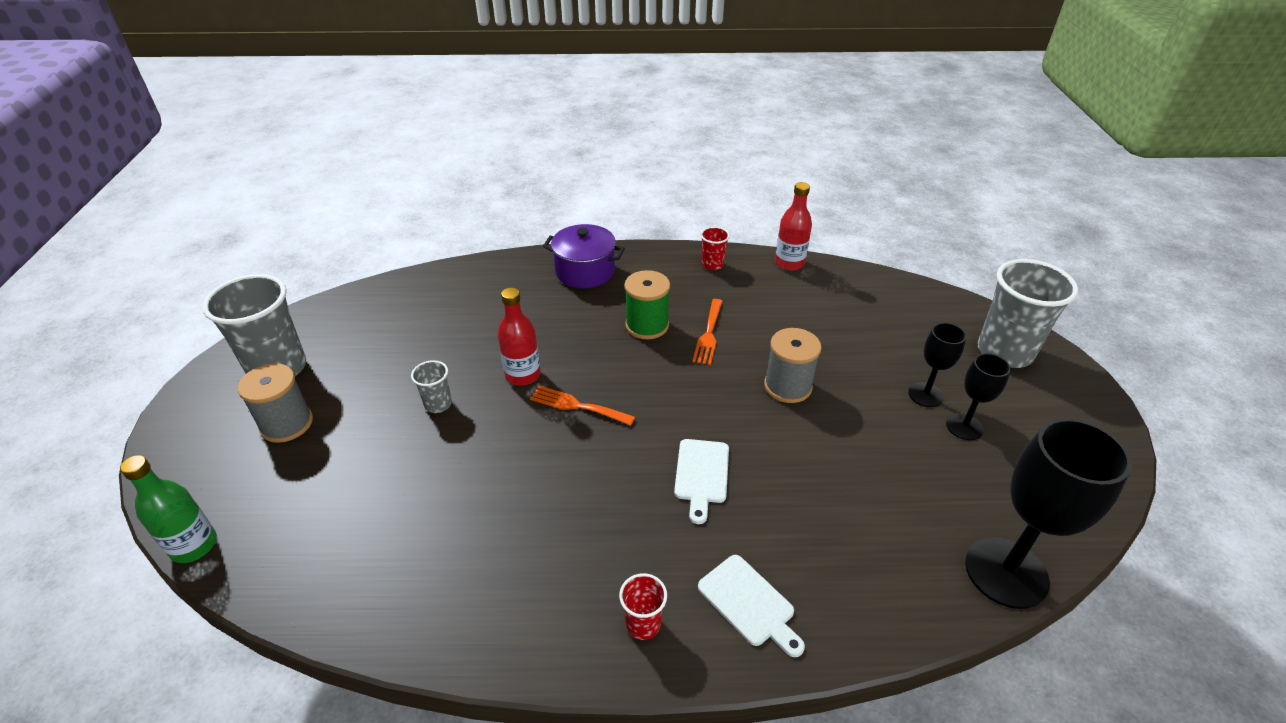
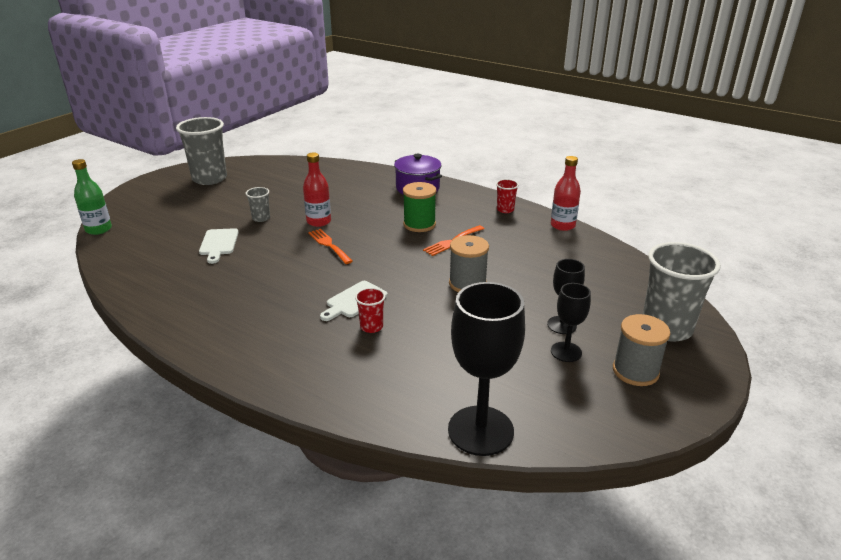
camera: 35 degrees right, 10 degrees down
grey spool [238,363,313,443] -> grey spool moved to [613,314,670,386]
red cup [619,573,667,640] -> red cup moved to [355,288,386,333]
white cutting board [698,555,805,657] -> white cutting board moved to [199,228,239,264]

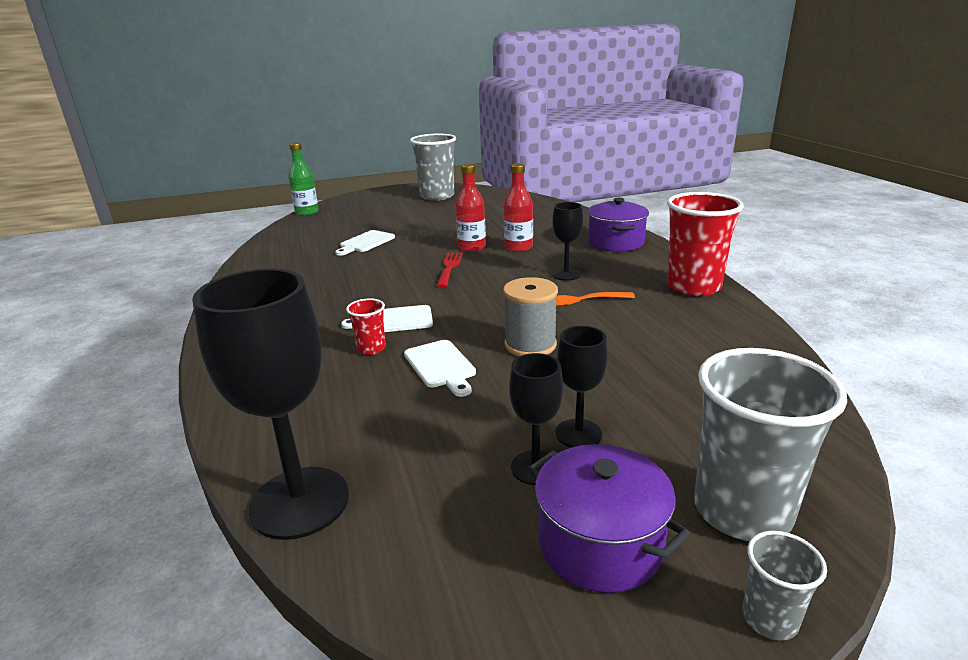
camera: 40 degrees right, 5 degrees down
grey cup [245,187,270,222] -> grey cup moved to [742,531,827,641]
orange fork [308,229,353,264] -> red fork [437,252,463,288]
green spool [403,182,436,232] -> black goblet [552,202,583,281]
red cup [496,179,519,213] -> red cup [666,192,744,296], size x2.15
red bottle [551,156,581,231] -> red bottle moved to [504,163,533,252]
grey spool [613,314,670,386] -> purple pot [528,444,690,593]
none -> white cutting board [404,340,476,397]

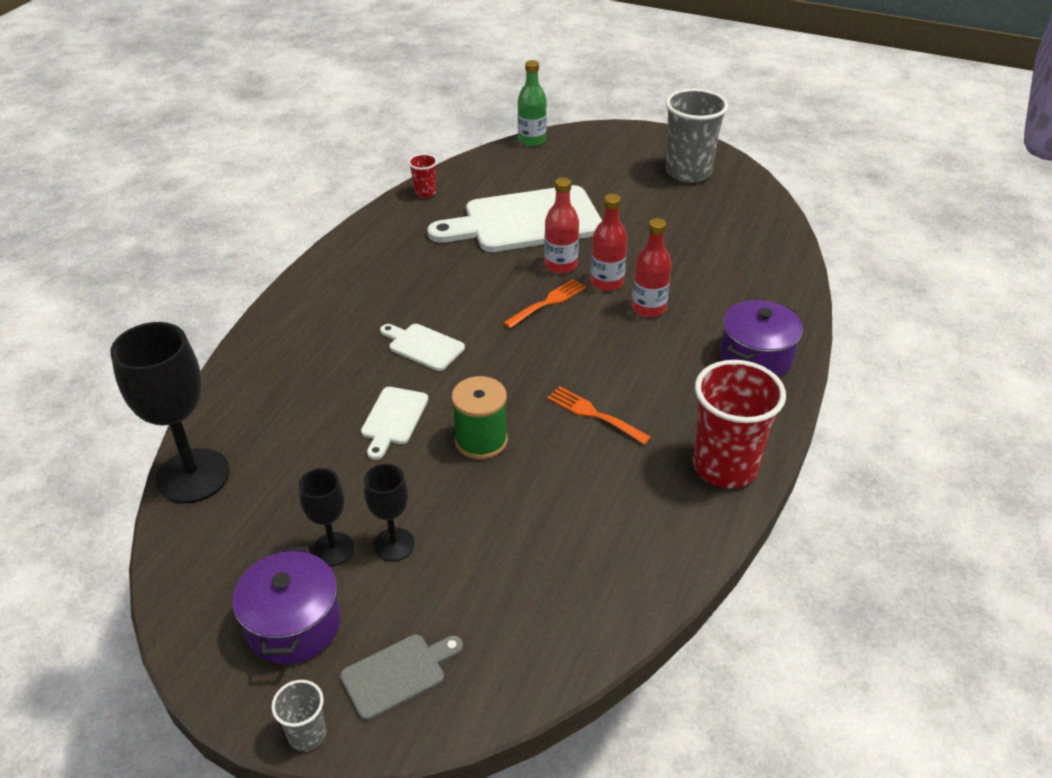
camera: 40 degrees right, 15 degrees up
white cutting board [335,230,395,256] -> white cutting board [428,185,602,252], size x2.20
red cup [346,298,386,355] -> red cup moved to [408,154,437,198]
red fork [437,252,463,288] -> orange fork [503,279,586,329]
grey spool [503,277,558,356] -> green spool [452,376,508,459]
black goblet [552,202,583,281] -> none
grey cup [694,348,847,541] -> grey cutting board [340,635,463,721]
none -> red bottle [544,177,579,274]

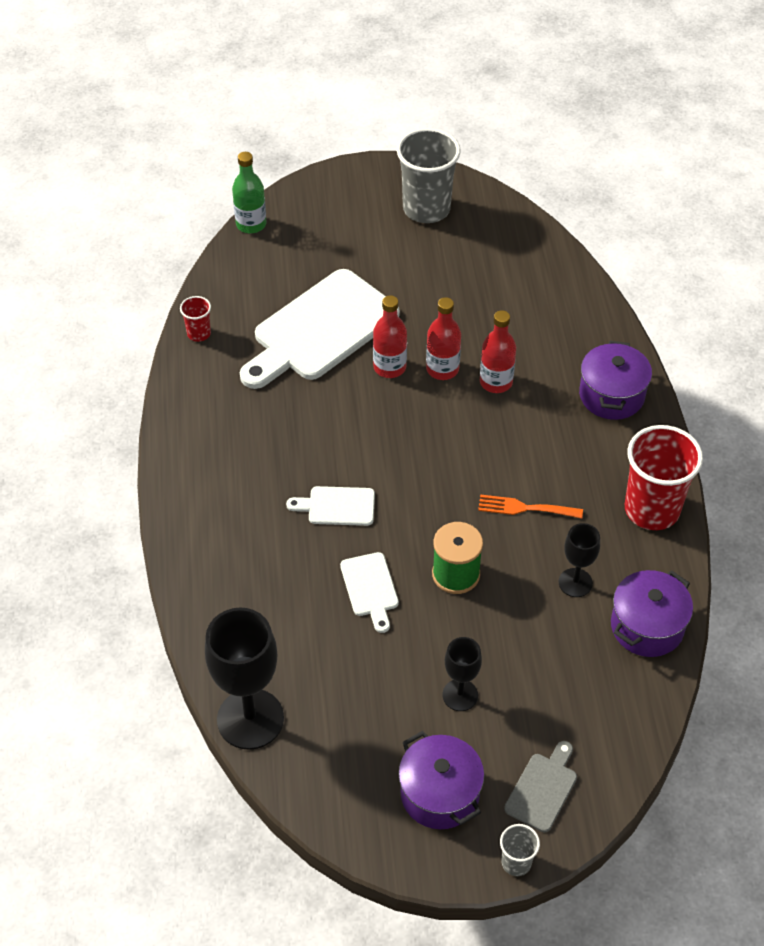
camera: 30 degrees left, 10 degrees up
black goblet [299,468,354,566] -> black goblet moved to [559,523,600,597]
orange fork [503,279,586,329] -> none
none -> purple pot [611,570,693,657]

